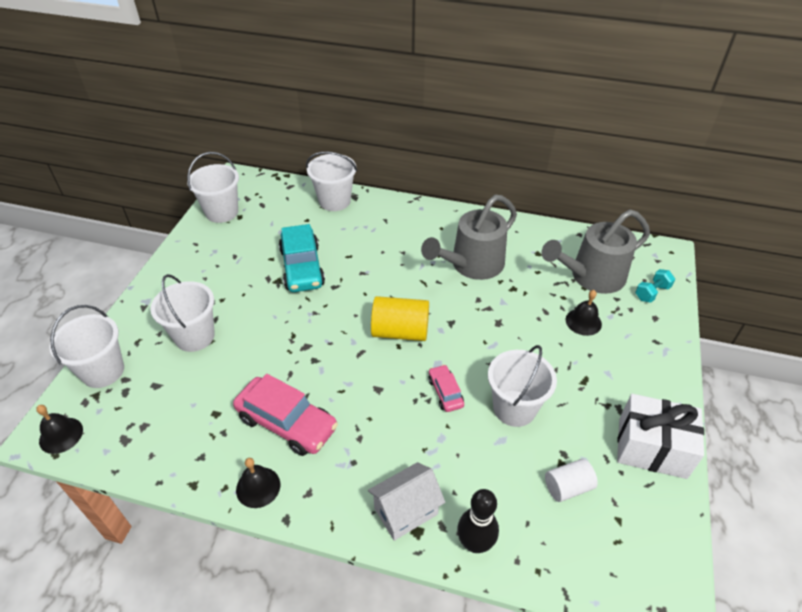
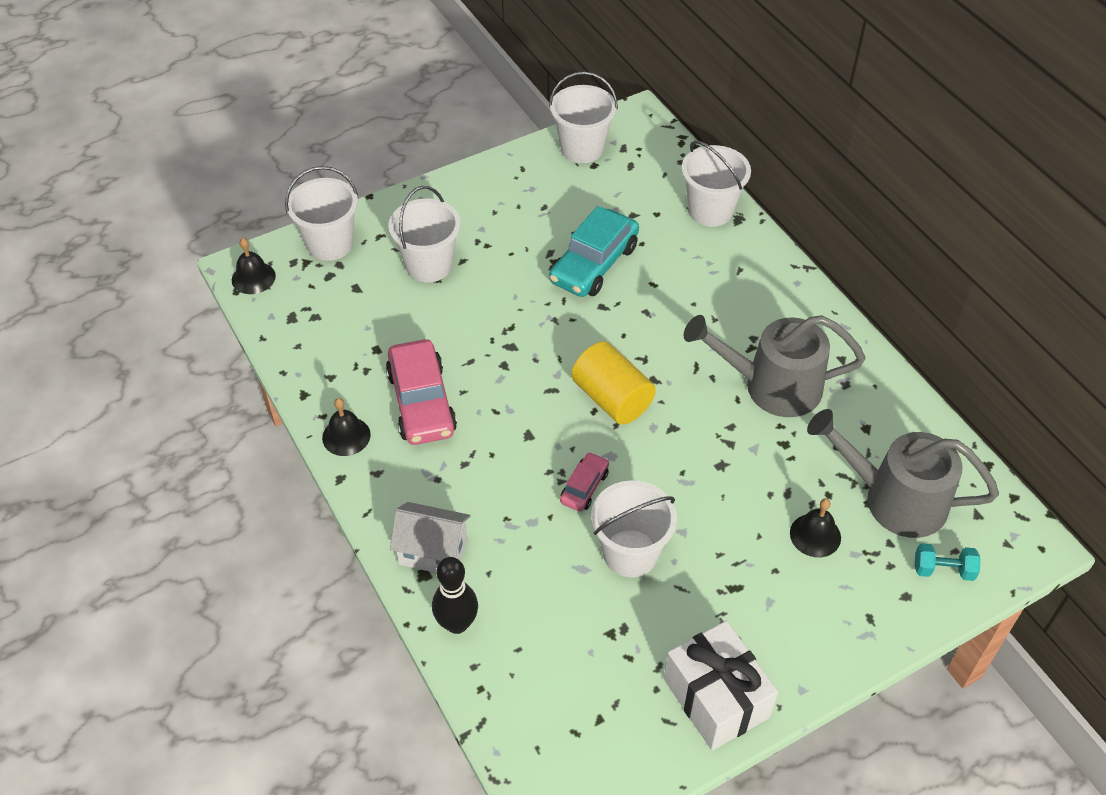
camera: 45 degrees right, 5 degrees up
white cylinder [545,459,598,502] -> none

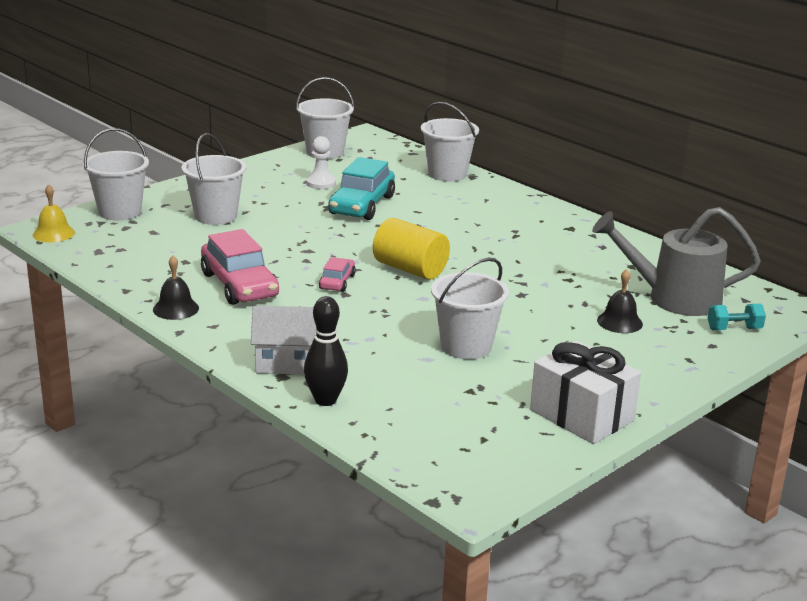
camera: 15 degrees left, 25 degrees down
black bell [232,238,276,294] -> yellow bell [33,185,75,242]
pink car [560,452,609,512] -> pink car moved to [319,257,356,292]
grey watering can [683,315,865,417] -> none
none -> white pawn [306,136,336,189]

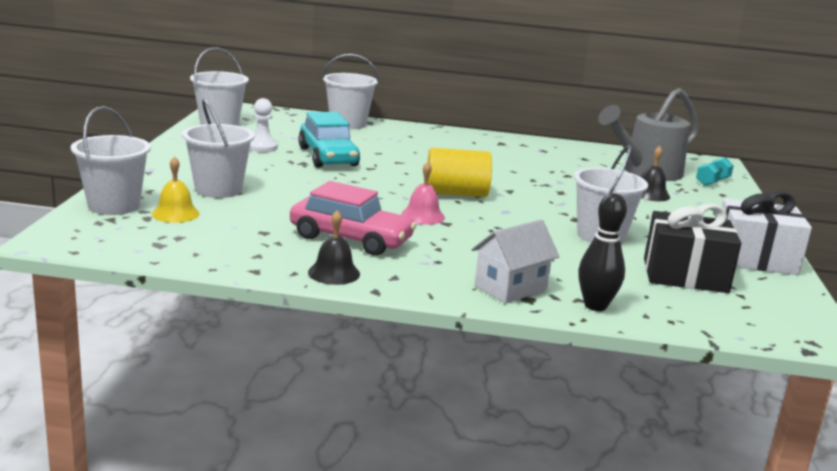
camera: 40 degrees left, 5 degrees down
yellow bell [33,185,75,242] -> yellow bell moved to [152,156,200,223]
pink car [319,257,356,292] -> pink bell [401,162,445,225]
none -> black gift [644,204,741,293]

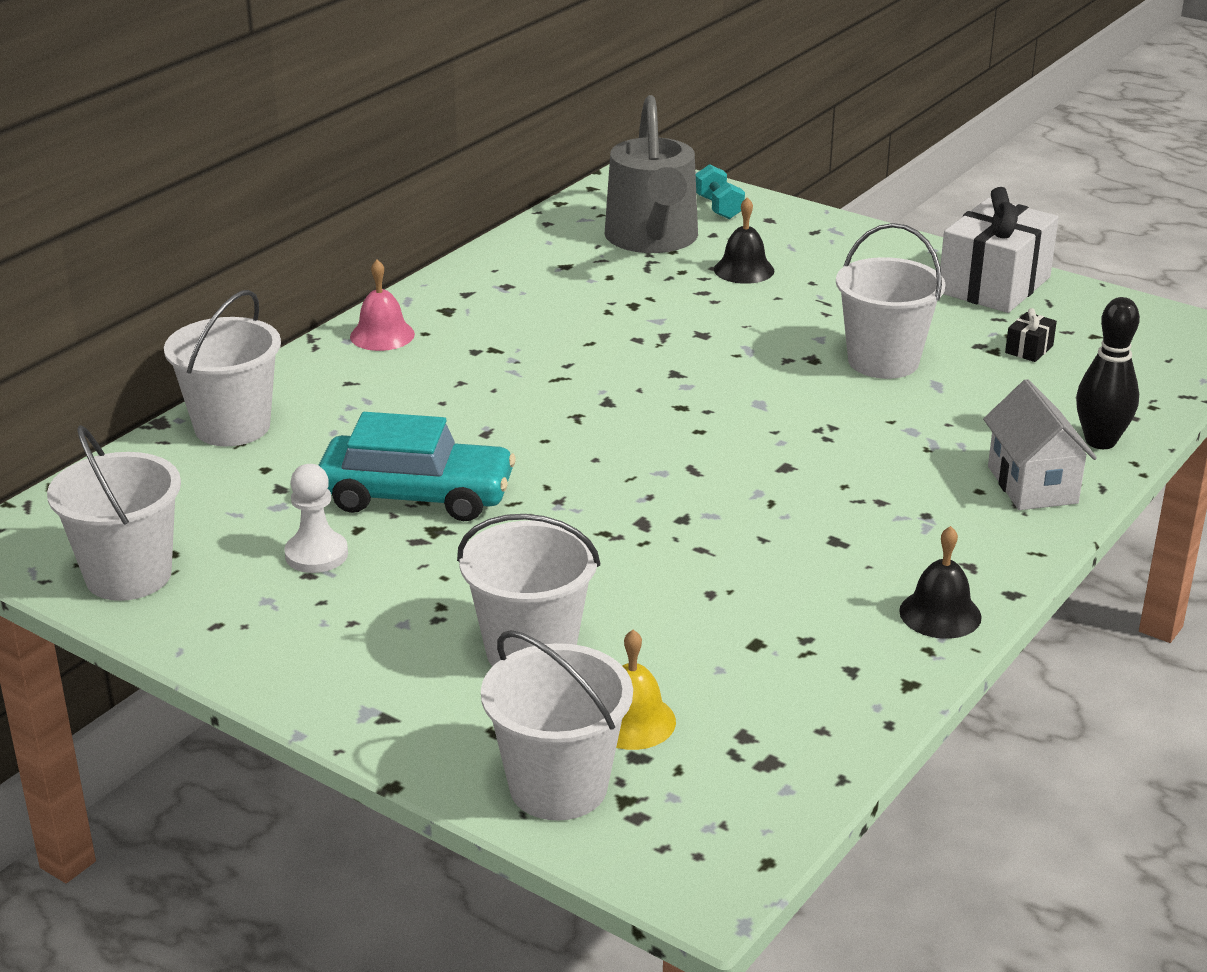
camera: 60 degrees left, 10 degrees up
pink car [290,181,417,256] -> none
pink bell [401,162,445,225] -> pink bell moved to [350,259,415,351]
yellow cylinder [427,148,492,197] -> none
black gift [644,204,741,293] -> black gift [1005,308,1057,362], size x0.40

